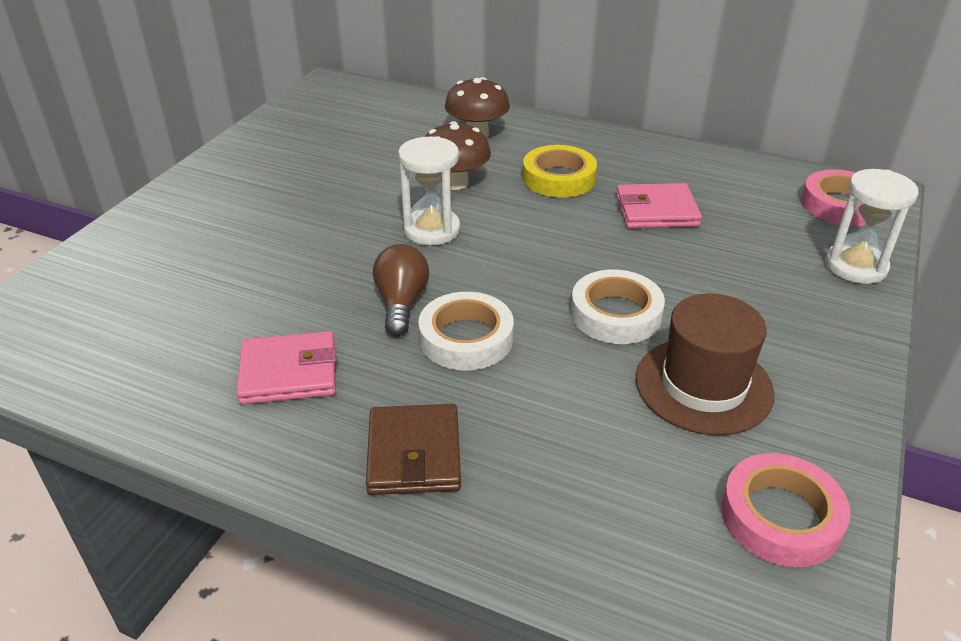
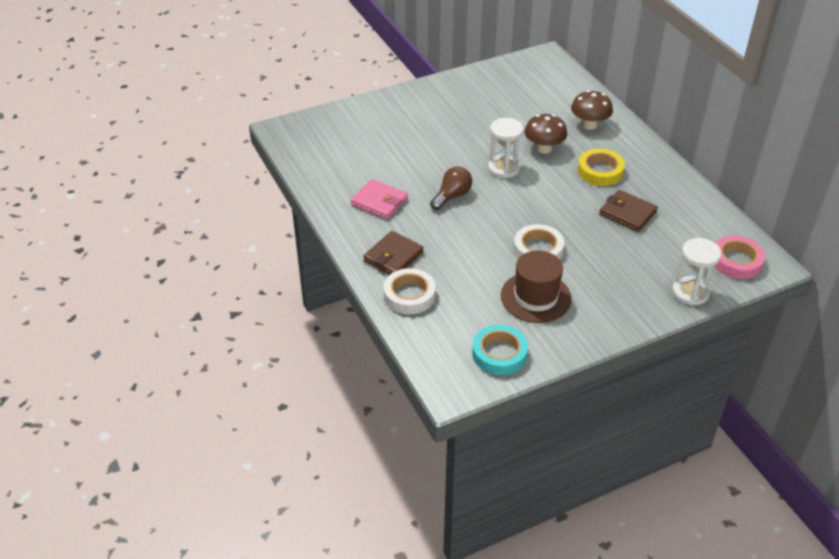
camera: 40 degrees right, 5 degrees up
white tape [418,292,514,370] -> white tape moved to [383,268,436,314]
pink wallet [616,183,702,228] -> brown wallet [599,190,658,232]
pink tape [721,453,851,567] -> turquoise tape [472,325,528,375]

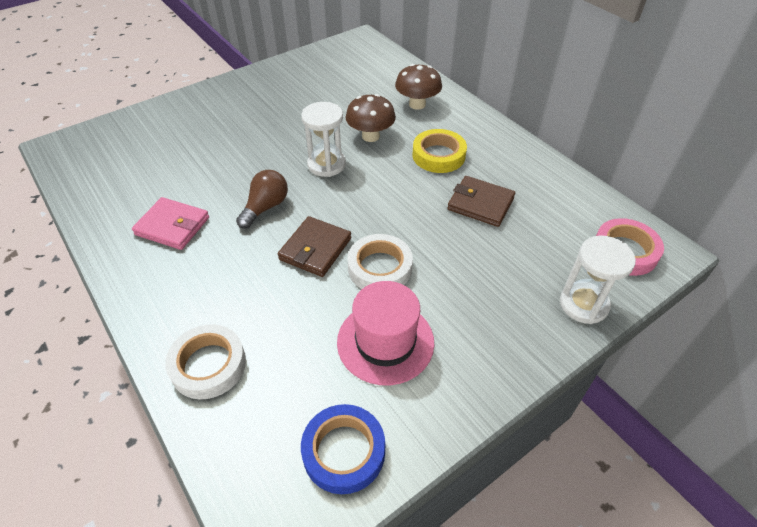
camera: 10 degrees left, 5 degrees up
brown wallet [363,231,424,275] -> brown wallet moved to [278,216,351,277]
turquoise tape [472,325,528,375] -> blue tape [301,404,385,494]
brown hat [501,251,572,323] -> pink hat [337,281,434,385]

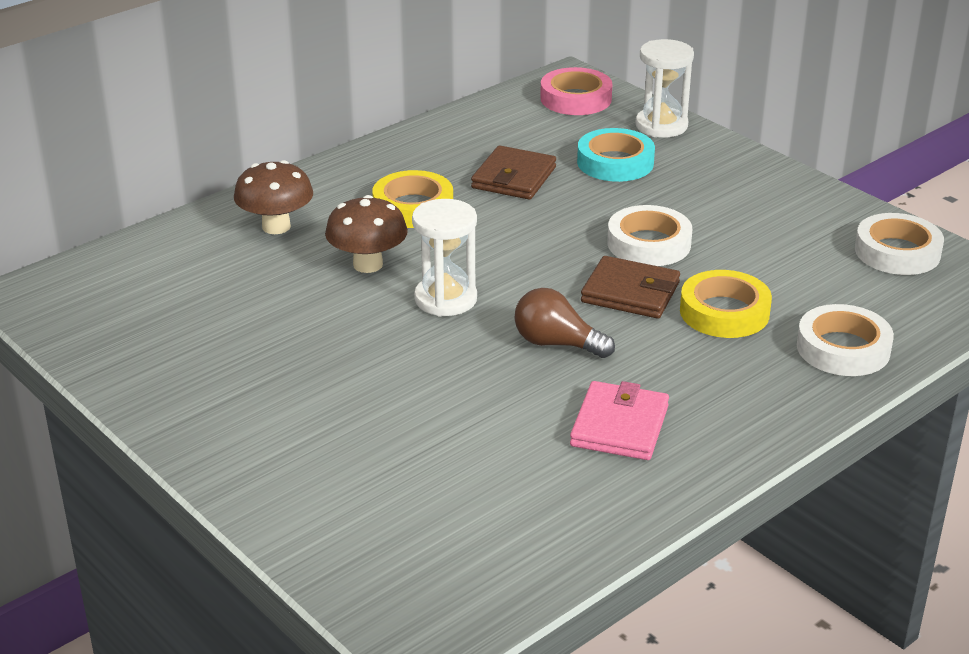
camera: 95 degrees left, 15 degrees down
blue tape [301,404,385,494] -> white tape [855,213,944,275]
pink hat [337,281,434,385] -> none
none -> turquoise tape [577,128,655,182]
none -> yellow tape [680,270,772,338]

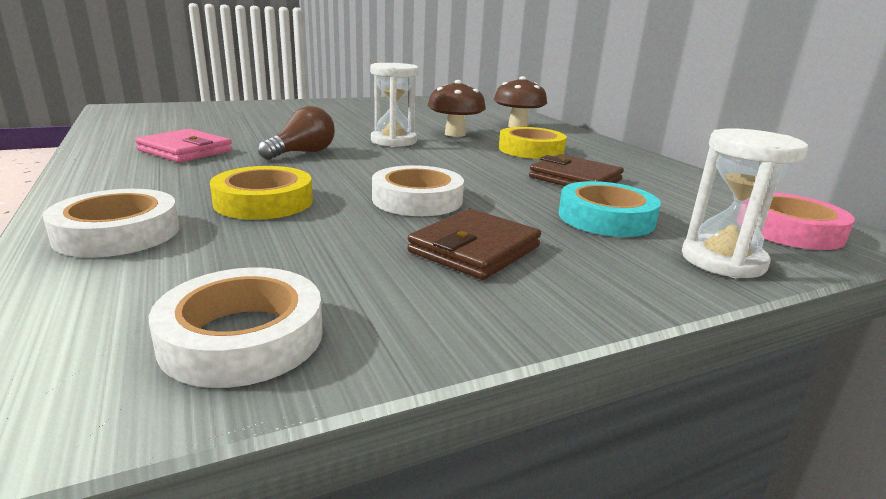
camera: 105 degrees right, 10 degrees down
brown wallet [581,256,680,319] -> brown wallet moved to [407,209,541,280]

